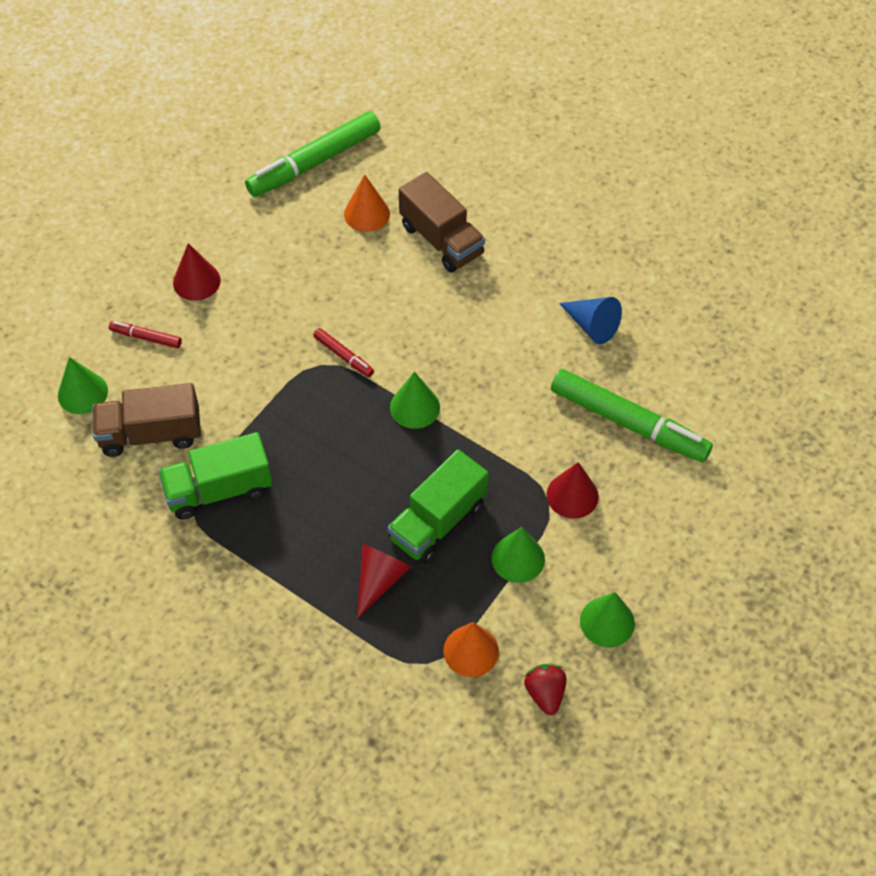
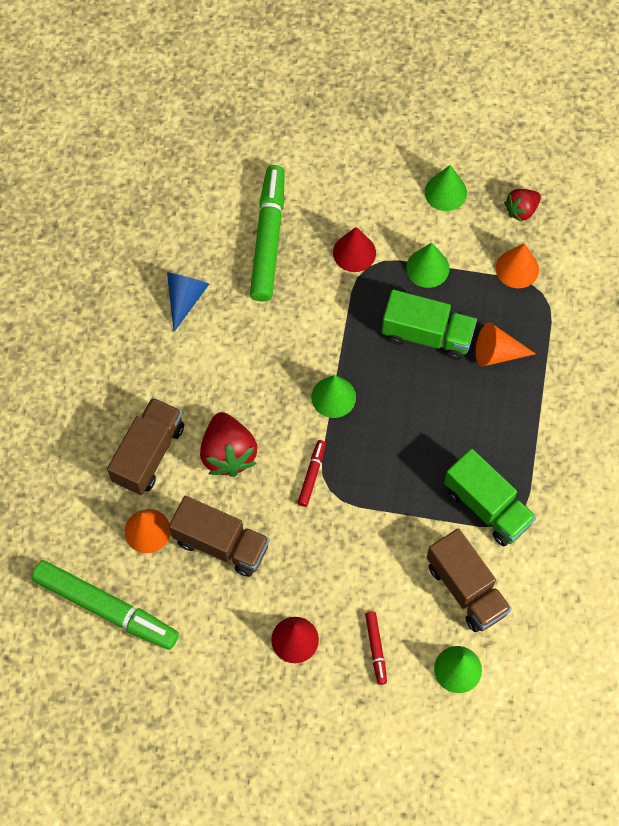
camera: 115 degrees left, 10 degrees up
red cone [357,544,411,618] -> orange cone [476,322,536,367]
none -> brown truck [169,496,270,577]
none -> red strawberry [200,412,257,477]

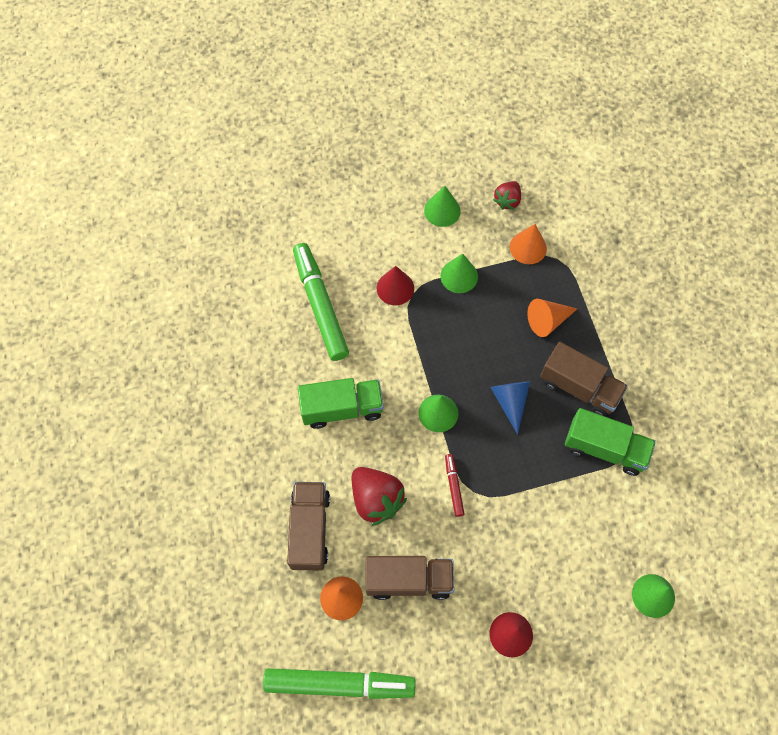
camera: 25 degrees left, 0 degrees up
blue cone [167,272,209,332] -> blue cone moved to [490,381,530,435]
red marker [365,611,387,685] -> none
green truck [382,290,477,360] -> green truck moved to [298,378,384,429]
brown truck [427,528,512,632] -> brown truck moved to [540,342,628,417]

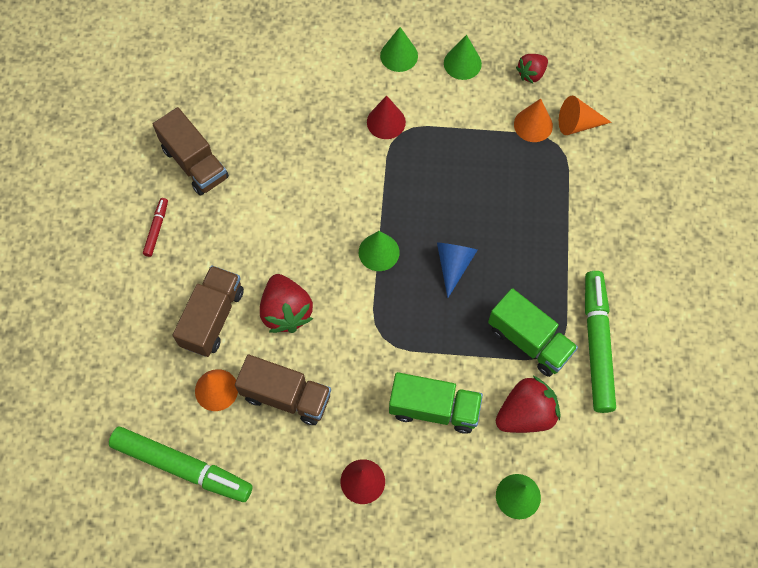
camera: 20 degrees right, 0 degrees up
green marker [293,243,349,361] -> green marker moved to [585,271,616,413]
green truck [298,378,384,429] -> green truck moved to [389,372,483,434]
green cone [440,254,478,293] -> green cone moved to [380,27,418,72]
red marker [445,454,464,517] -> red marker moved to [143,198,168,257]
orange cone [527,299,577,337] -> orange cone moved to [559,95,612,135]
brown truck [540,342,628,417] -> brown truck moved to [153,107,229,196]
none -> red strawberry [496,376,560,433]

